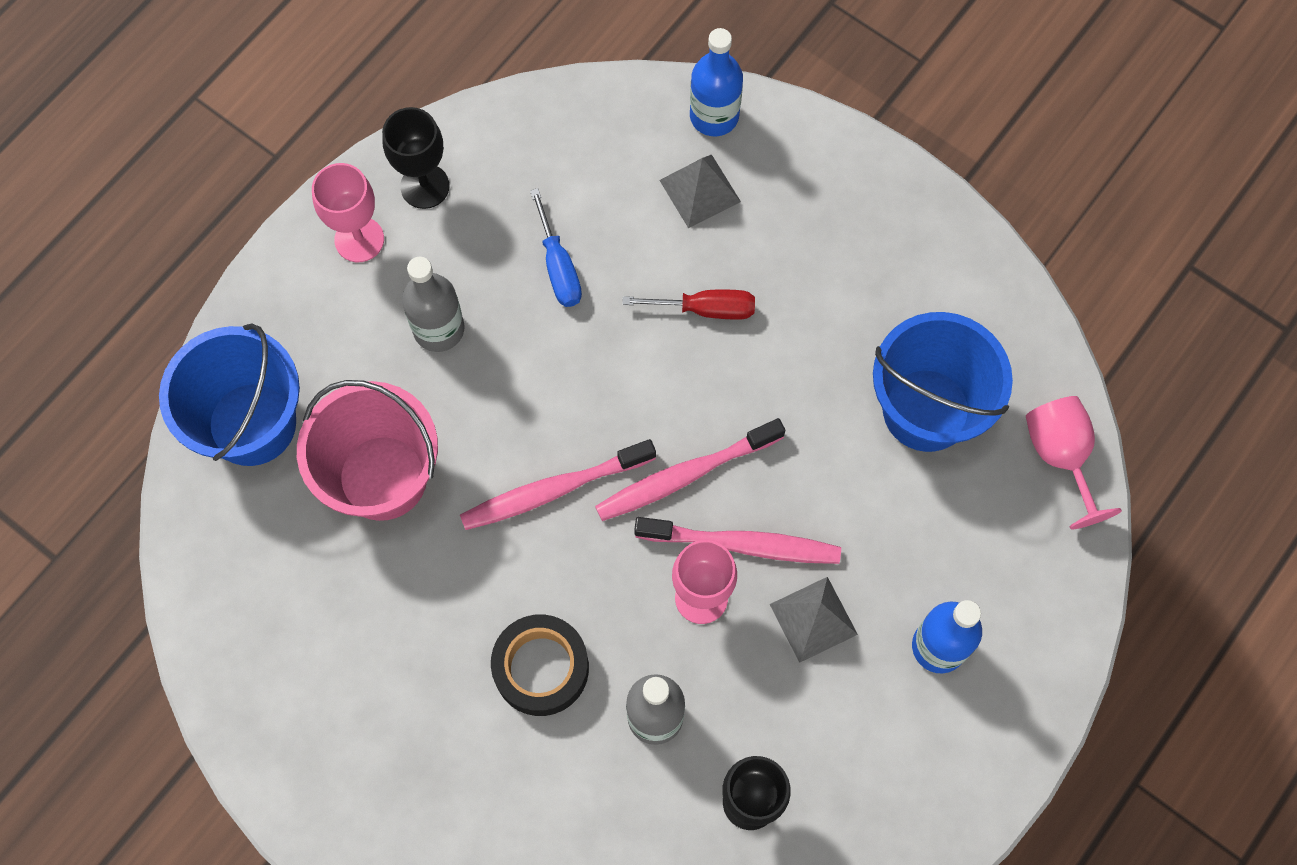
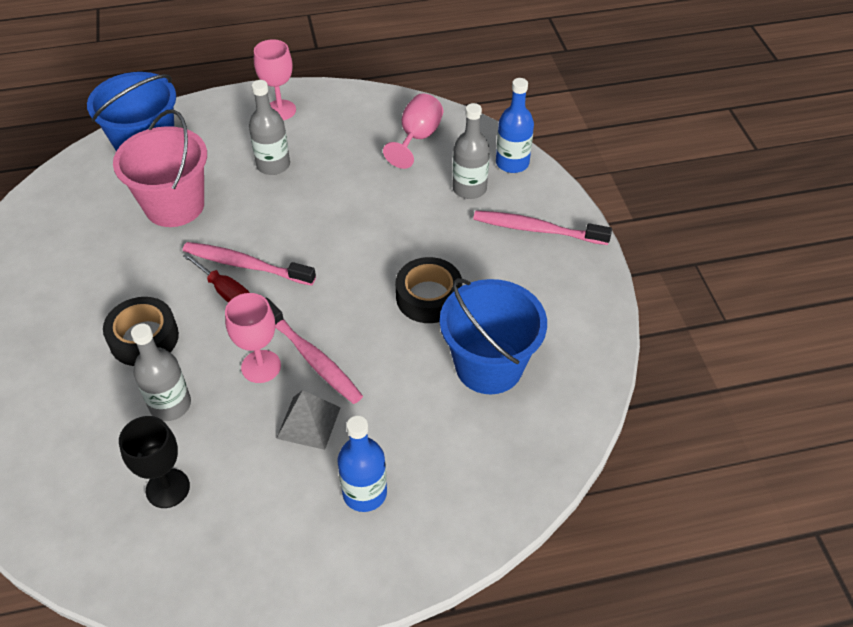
camera: 40 degrees right, 20 degrees down
black goblet [382,107,449,209] -> none
blue screwdriver [530,188,582,307] -> none
pink toothbrush [595,418,786,521] -> pink toothbrush moved to [473,211,612,245]
red screwdriver [622,290,755,320] -> red screwdriver moved to [183,253,250,303]
grey pyramid [659,155,741,228] -> grey bottle [452,103,490,199]
pink goblet [1026,396,1122,530] -> pink goblet moved to [383,93,443,169]
none -> black tape [395,257,462,323]

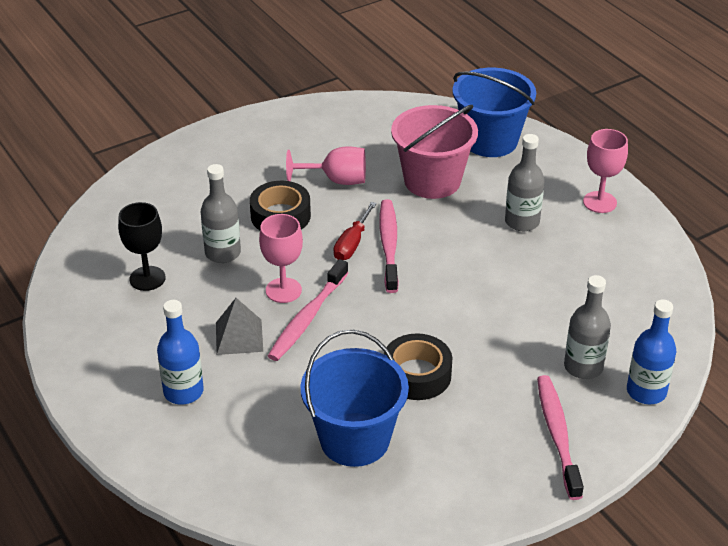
camera: 70 degrees right, 10 degrees down
pink goblet [383,93,443,169] -> pink goblet moved to [286,146,366,185]

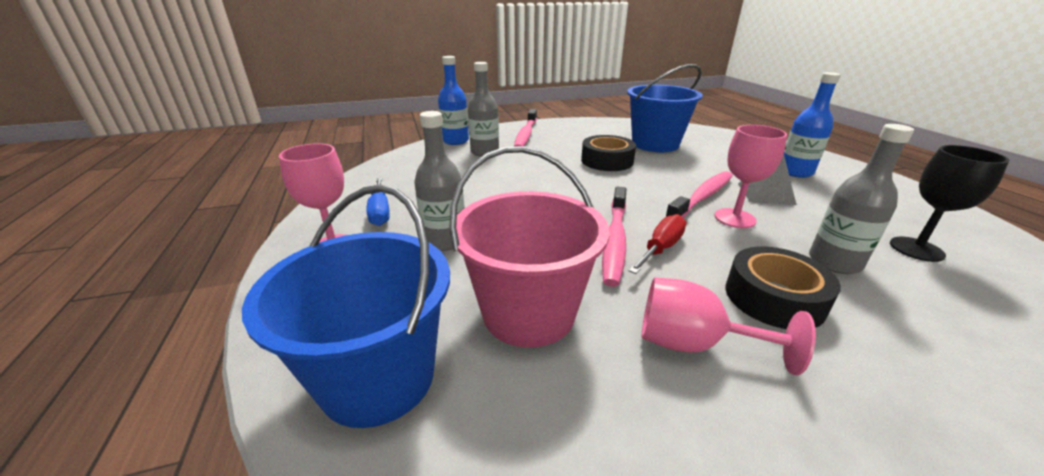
camera: 165 degrees left, 10 degrees down
none -> blue screwdriver [366,177,390,226]

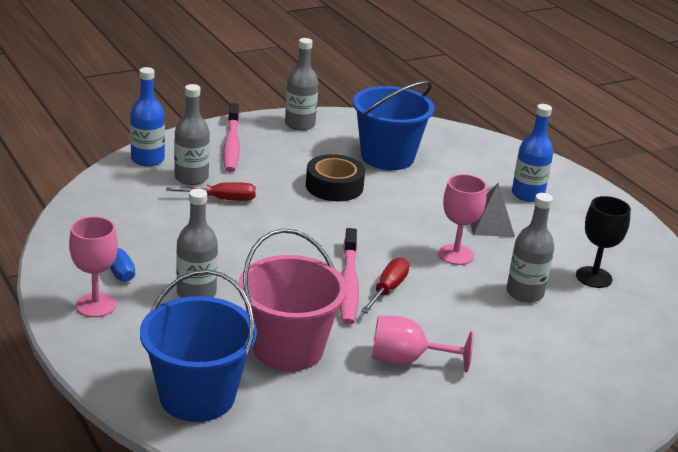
camera: 15 degrees left, 0 degrees up
pink toothbrush [666,171,733,218] -> none
black tape [726,246,841,329] -> none
none -> red screwdriver [166,182,256,201]
none -> grey bottle [285,38,318,131]

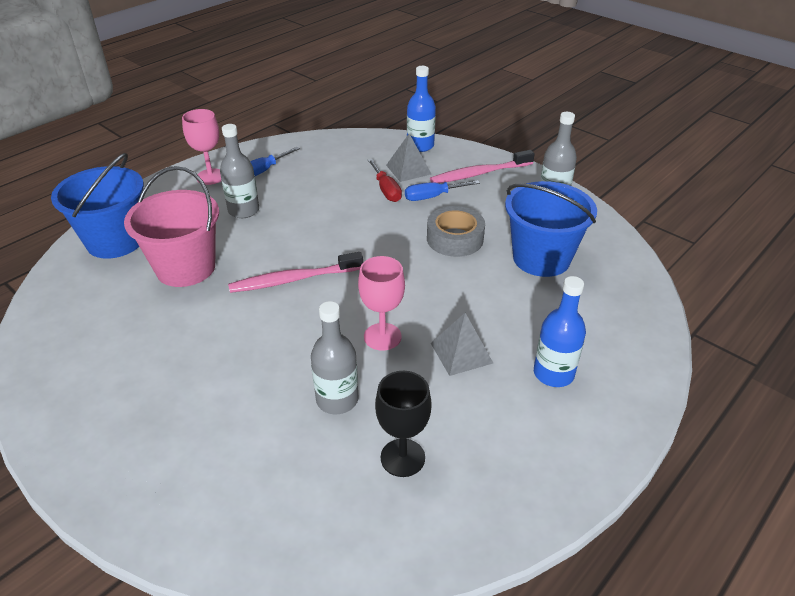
camera: 75 degrees right, 10 degrees up
grey bottle [174,84,210,185] -> grey pyramid [386,134,431,182]
black tape [306,154,365,201] -> grey tape [427,206,485,257]
red screwdriver [361,258,409,313] -> none
pink goblet [372,316,474,372] -> none
none -> blue screwdriver [405,180,480,201]

